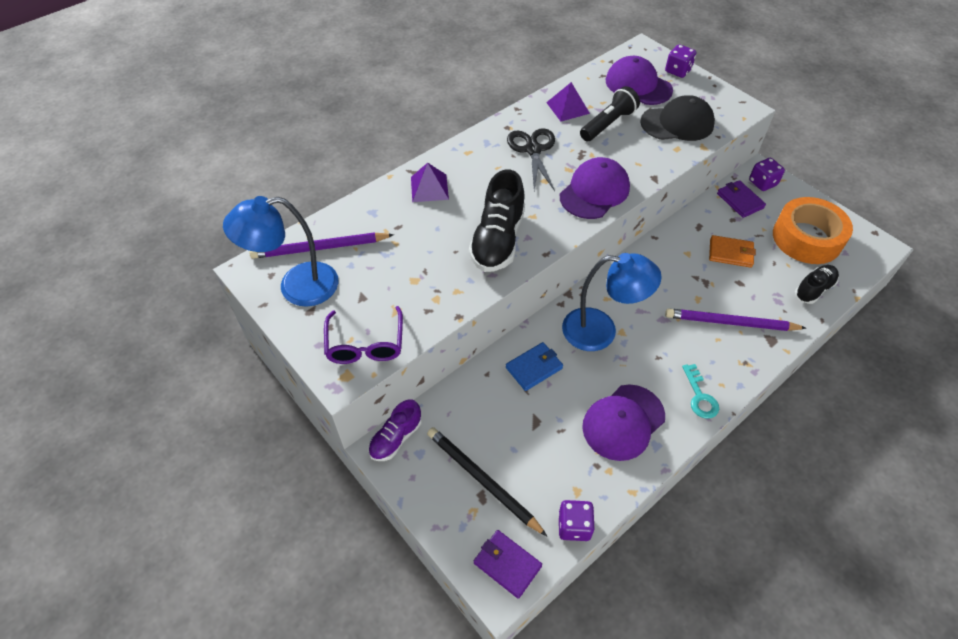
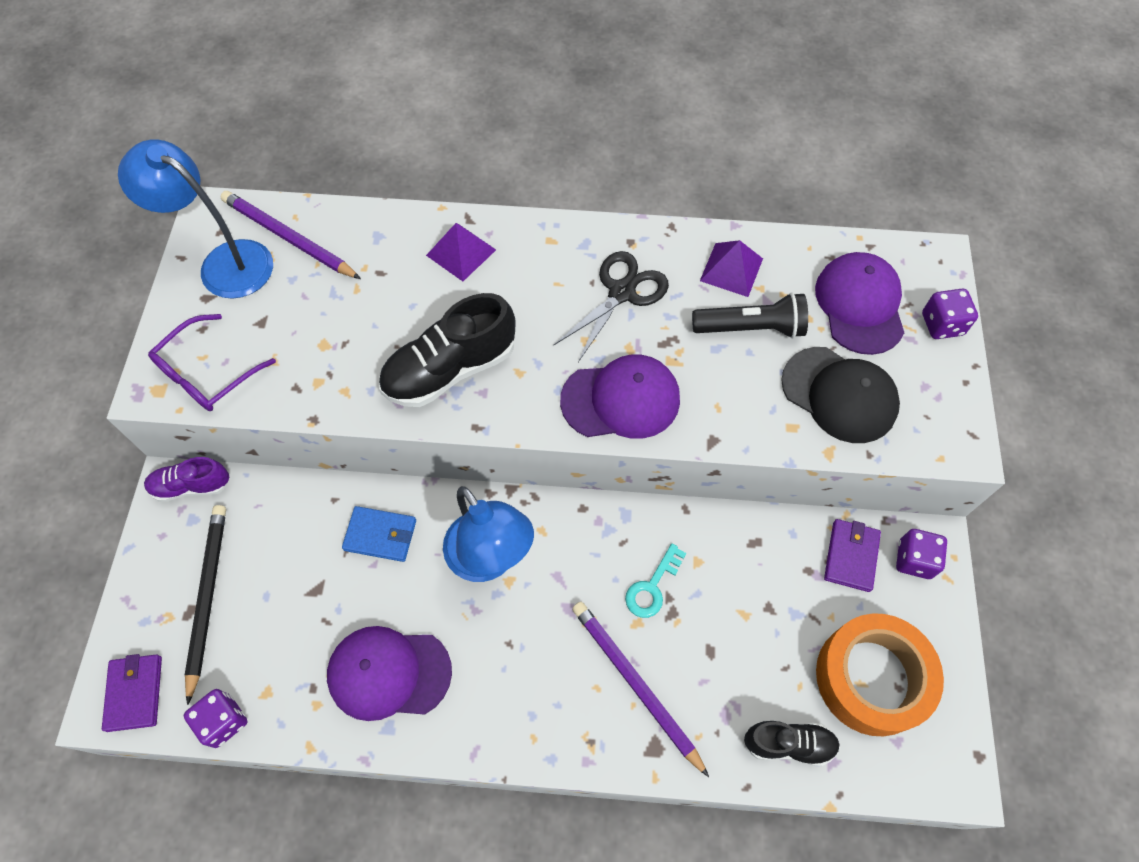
camera: 45 degrees right, 10 degrees up
turquoise key [682,364,719,419] -> turquoise key moved to [625,544,686,618]
orange wallet [709,235,756,268] -> none

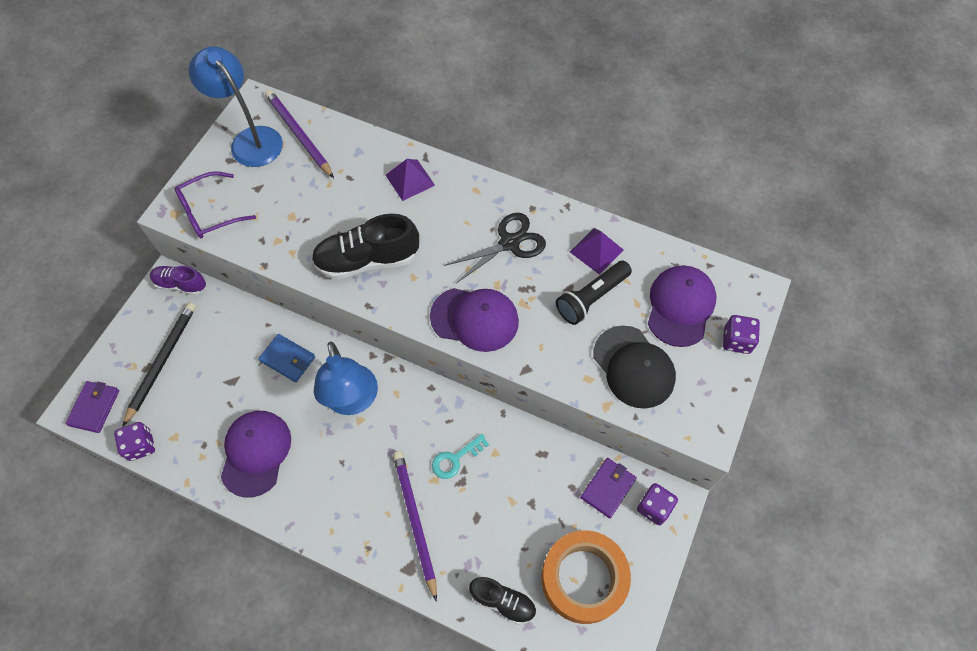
camera: 20 degrees right, 0 degrees up
purple cap [327,626,452,721] -> purple cap turned 75 degrees clockwise [221,411,291,498]
black flashlight [692,293,808,338] -> black flashlight turned 120 degrees clockwise [556,261,632,325]

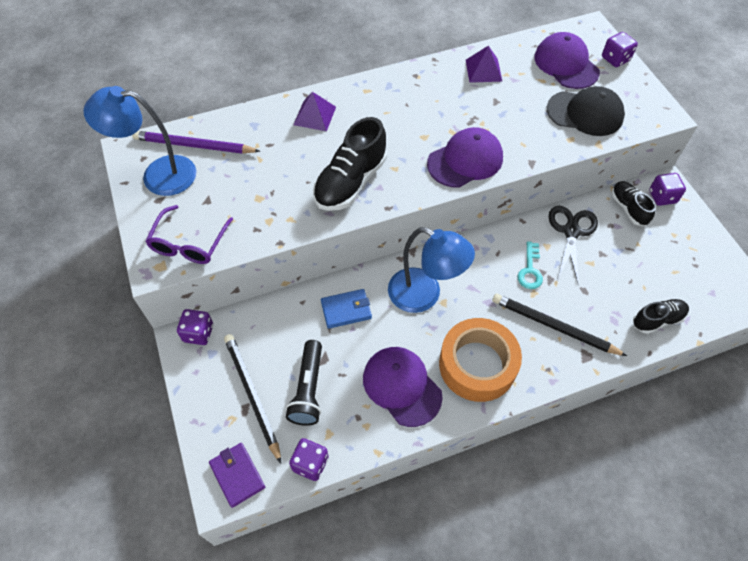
camera: 45 degrees left, 5 degrees down
purple shoe [150,266,206,295] -> purple dice [177,309,213,345]
purple pencil [393,451,437,602] -> black pencil [492,294,627,356]
black scissors [444,213,546,283] -> black scissors moved to [549,206,598,285]
orange tape [541,530,631,624] -> orange tape moved to [439,318,522,402]
black flashlight [556,261,632,325] -> black flashlight moved to [286,340,322,426]
purple wallet [580,458,637,518] -> black shoe [611,181,656,226]

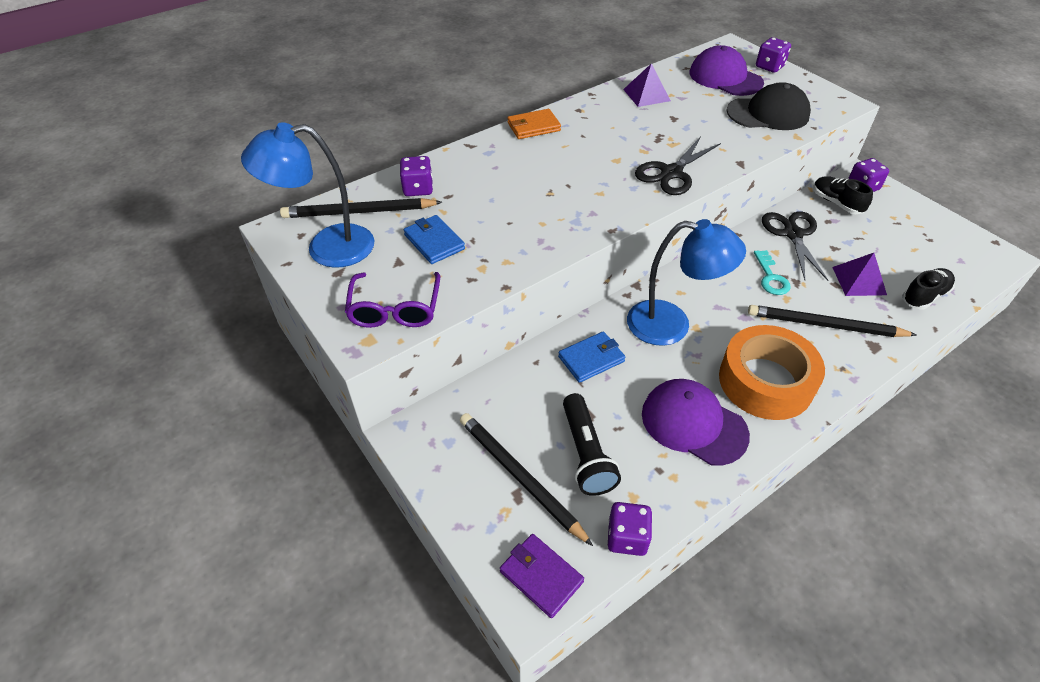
camera: 15 degrees left, 10 degrees down
purple pencil [132,131,260,154] -> black pencil [280,198,442,218]
purple dice [177,309,213,345] -> purple dice moved to [400,156,433,196]
purple pyramid [293,92,336,131] -> purple pyramid moved to [832,253,887,296]
black shoe [313,117,387,211] -> none
purple cap [427,127,503,188] -> black scissors [635,136,721,195]
none -> blue wallet [404,215,465,264]
none -> orange wallet [507,109,561,139]

